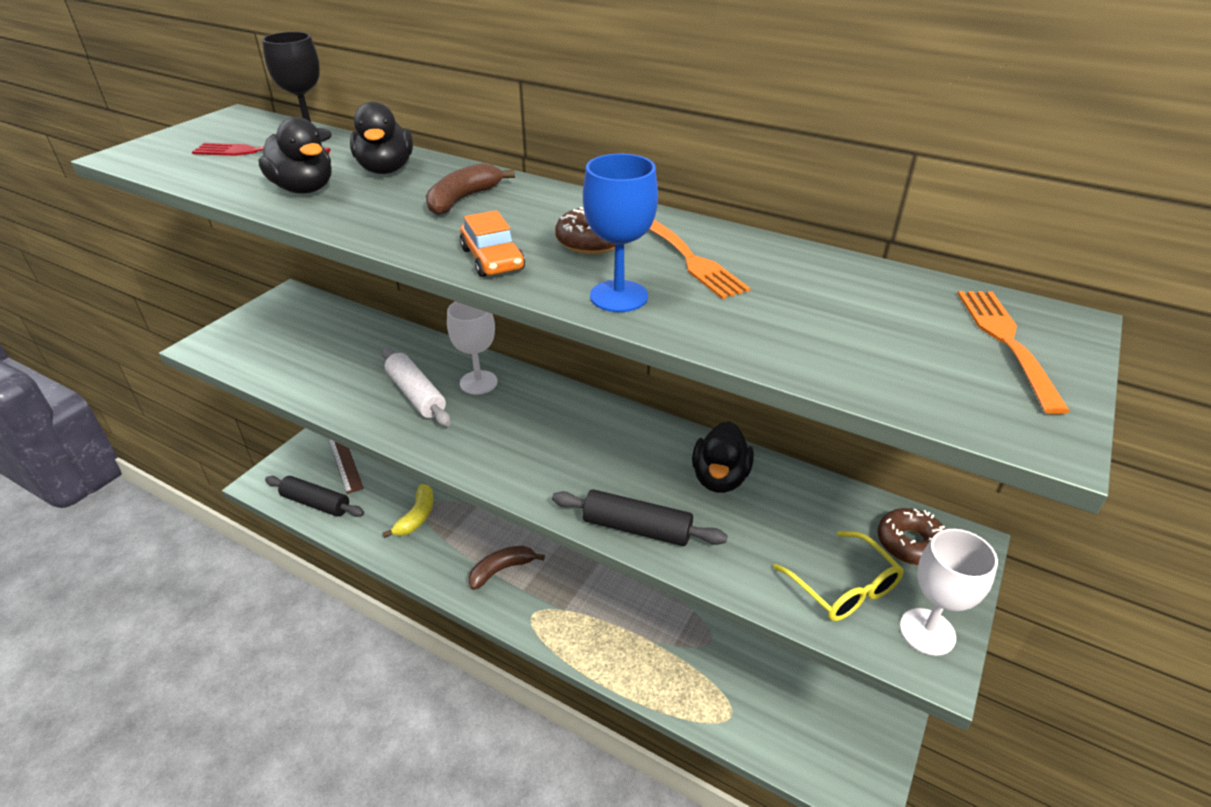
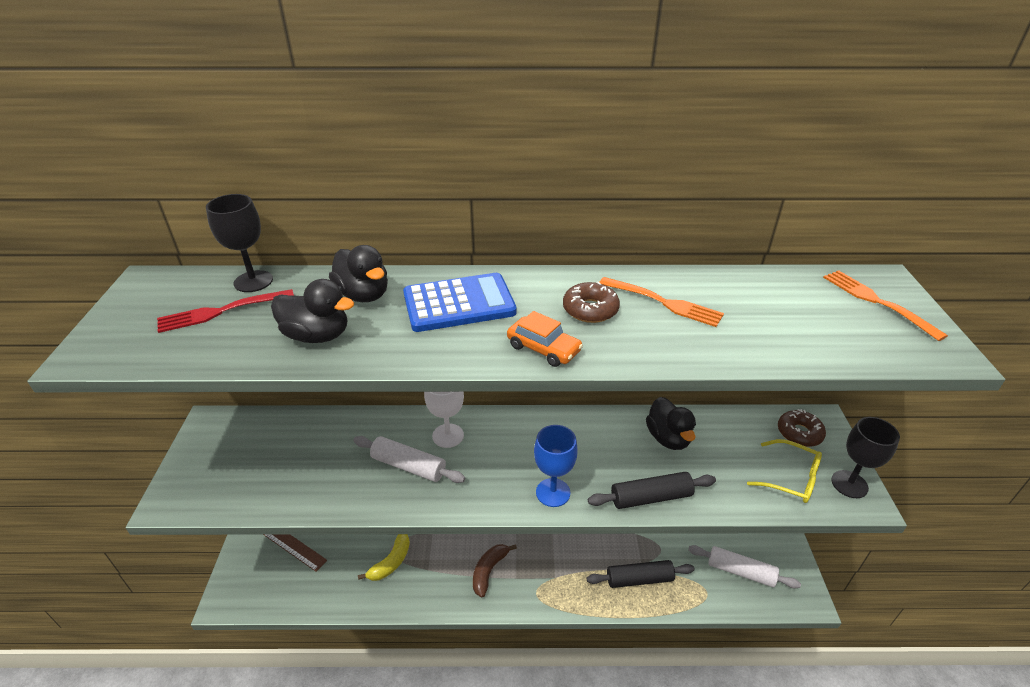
camera: 30 degrees left, 0 degrees up
black rolling pin [265,476,364,517] -> black rolling pin moved to [587,560,694,588]
yellow banana [383,484,434,538] -> yellow banana turned 45 degrees clockwise [358,534,410,581]
brown banana [426,163,515,215] -> blue calculator [403,273,516,332]
blue goblet [583,154,658,312] -> blue goblet moved to [534,425,578,507]
white goblet [900,529,998,656] -> black goblet [831,417,900,498]
none -> white rolling pin [688,545,801,588]

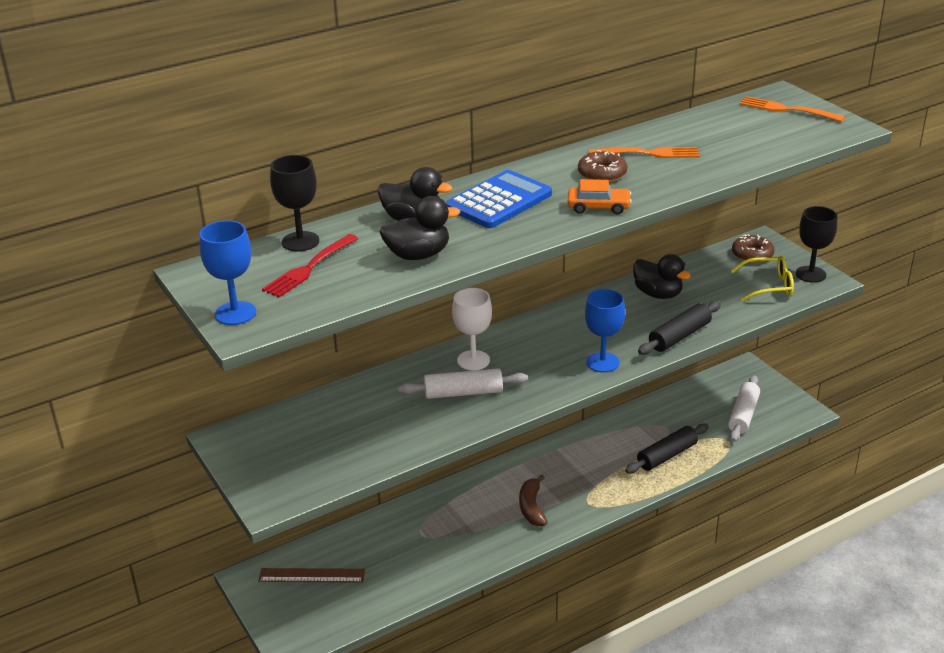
camera: 30 degrees left, 5 degrees down
yellow banana [358,534,410,581] -> none
white rolling pin [688,545,801,588] -> white rolling pin turned 60 degrees counterclockwise [728,375,760,442]
none -> blue goblet [199,220,256,325]

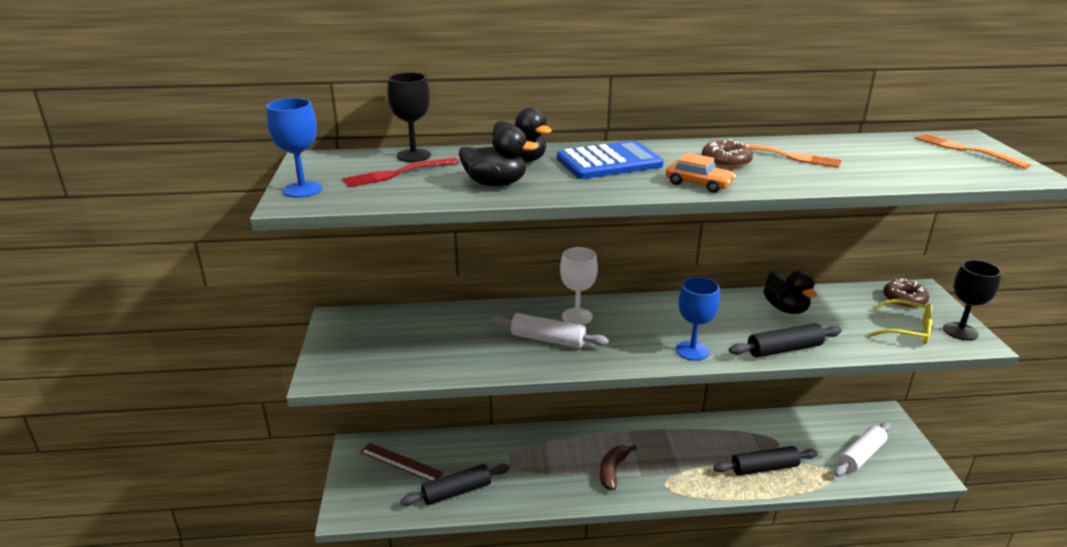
camera: 25 degrees right, 5 degrees down
none -> black rolling pin [400,464,510,506]

